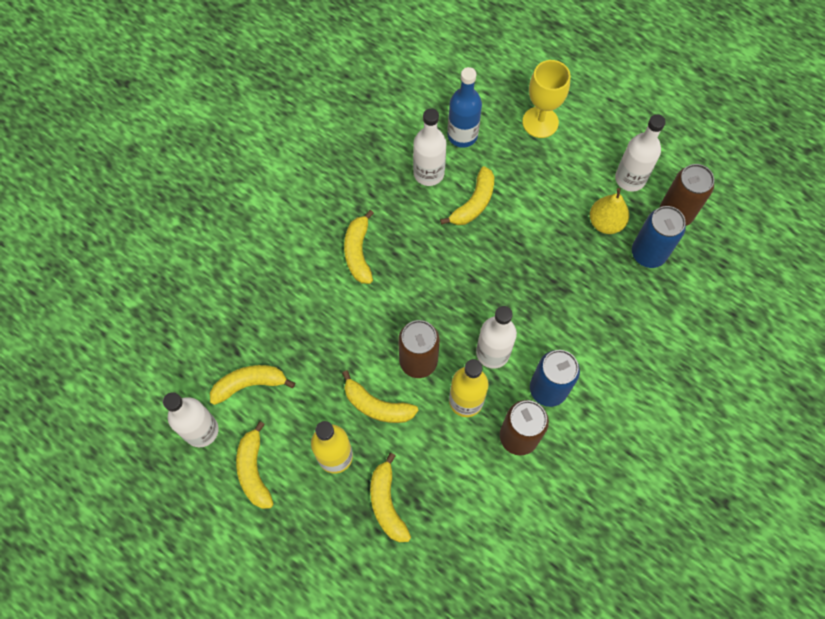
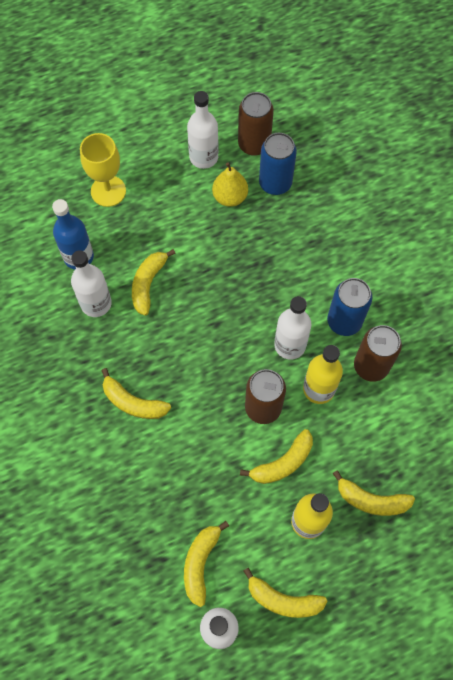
camera: 60 degrees left, 0 degrees up
yellow banana [440,166,494,225] -> yellow banana turned 135 degrees counterclockwise [132,249,176,316]

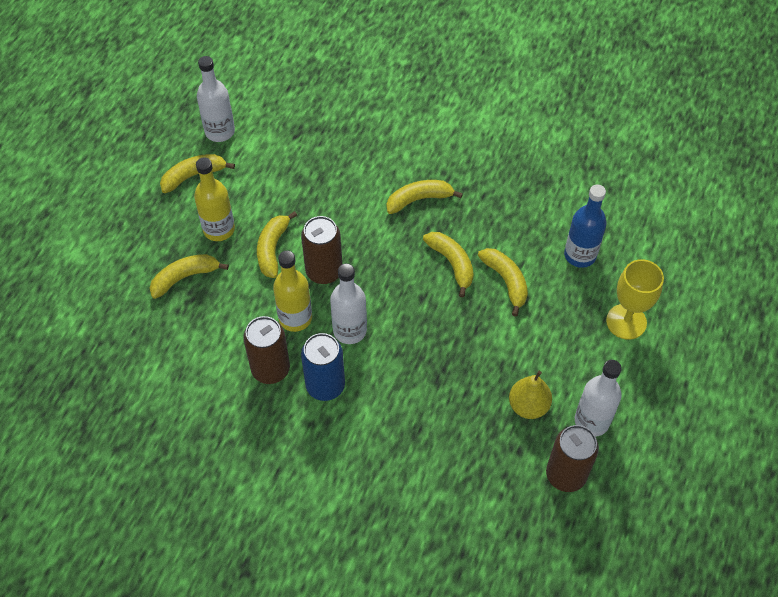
camera: 135 degrees right, 10 degrees down
white bottle [71,250,112,317] -> none
yellow banana [184,521,229,607] -> yellow banana moved to [423,232,474,297]
blue can [259,133,297,195] -> none

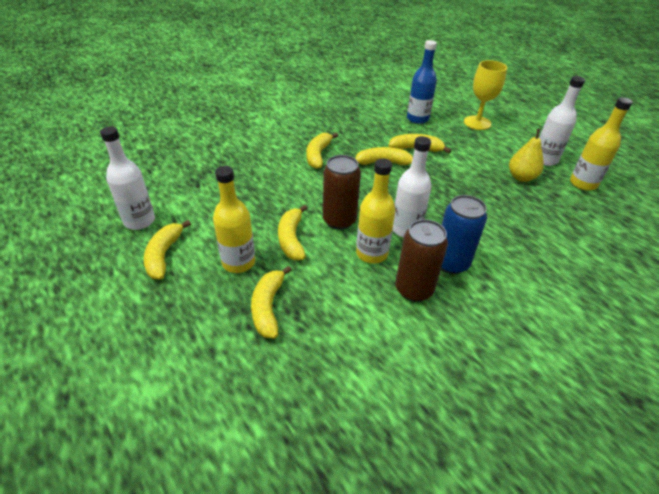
camera: 60 degrees left, 15 degrees down
yellow banana [257,211,297,278] -> yellow banana turned 45 degrees clockwise [278,205,307,260]
brown can [546,425,599,492] -> yellow bottle [570,97,633,191]

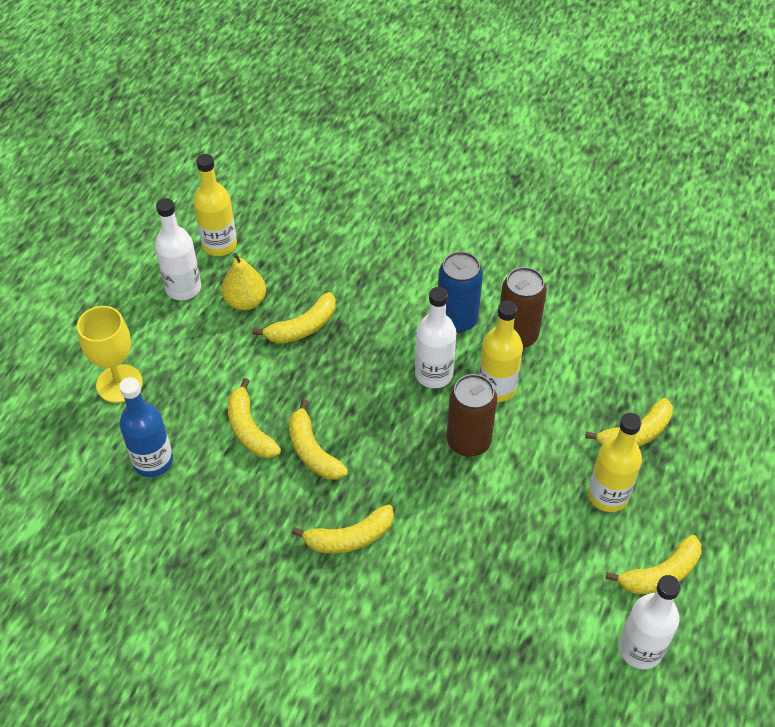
camera: 120 degrees left, 10 degrees up
yellow banana [278,205,307,260] -> yellow banana moved to [252,292,336,344]

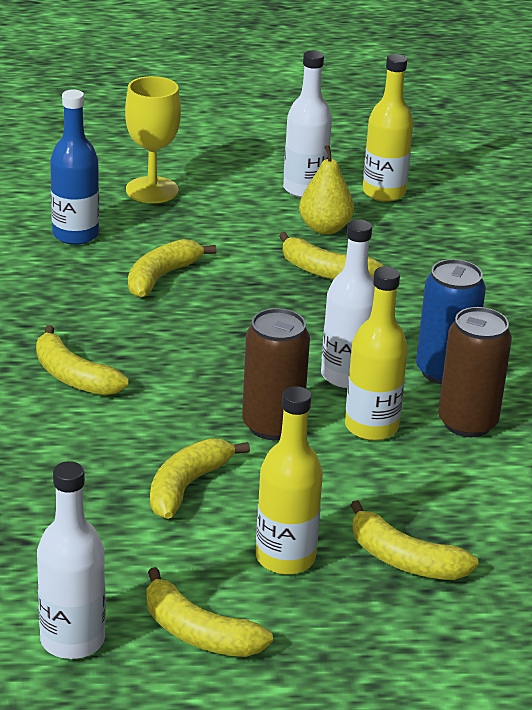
camera: 60 degrees right, 20 degrees down
yellow banana [289,399,348,480] -> yellow banana moved to [150,438,250,519]

